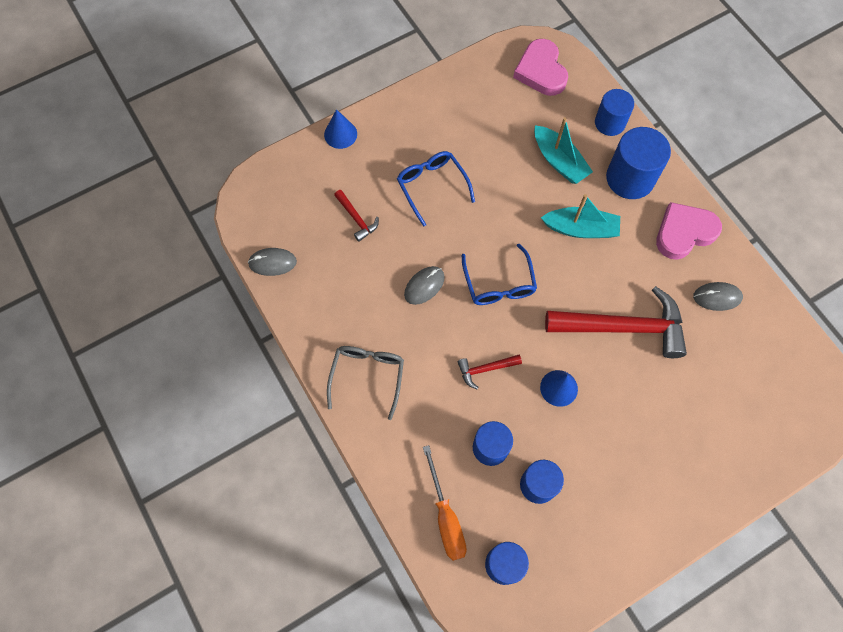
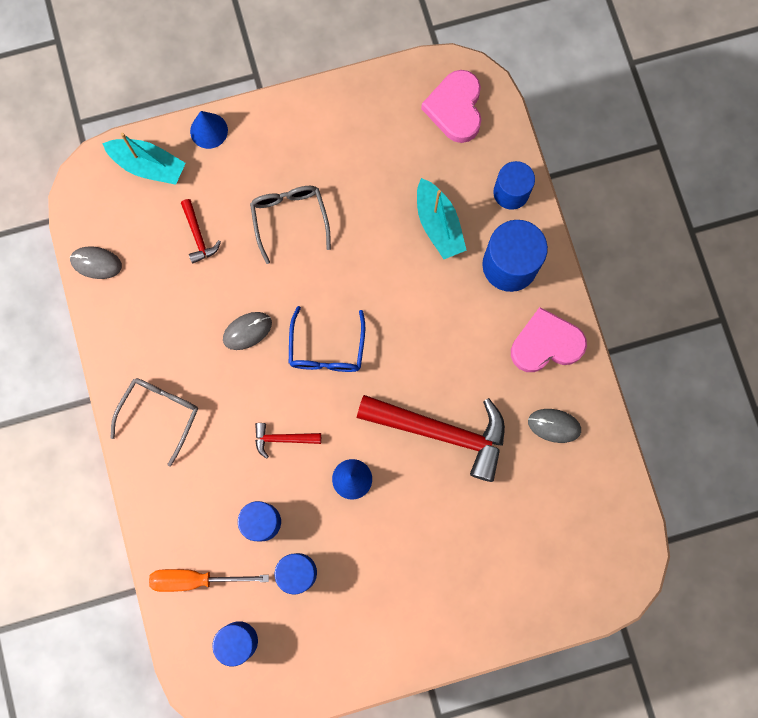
camera: 15 degrees right, 10 degrees up
blue glasses [397,151,475,227] -> grey glasses [250,186,331,264]
orange screwdriver [423,445,467,561] -> orange screwdriver turned 90 degrees clockwise [149,569,269,592]
turquoise boat [541,194,620,238] -> turquoise boat moved to [102,133,186,185]

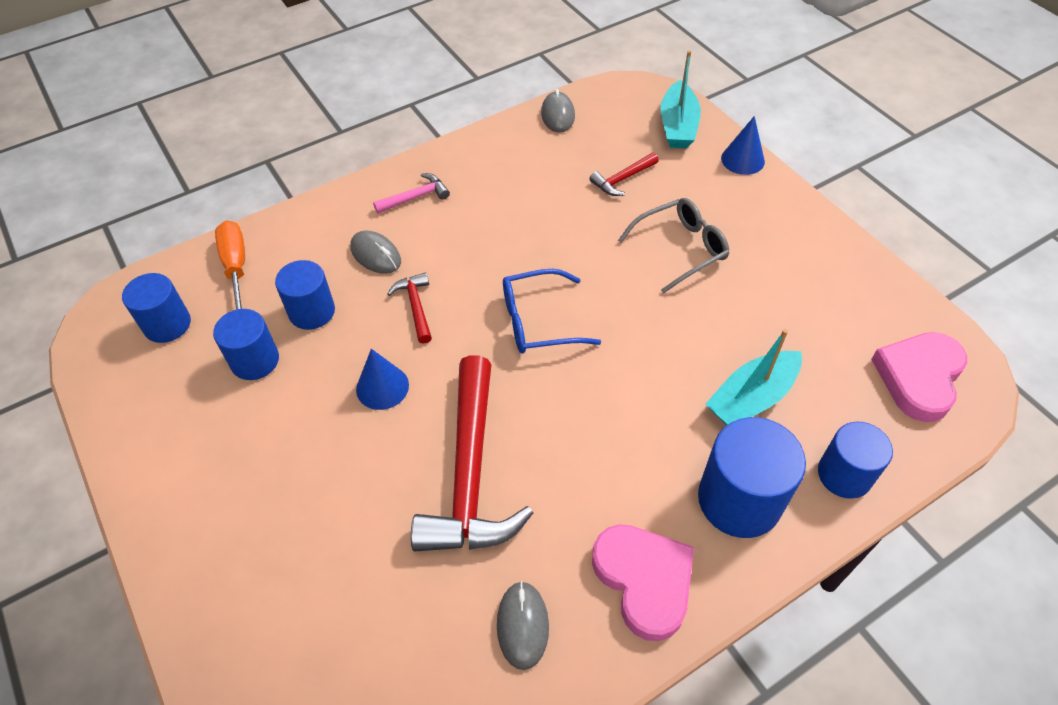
camera: 75 degrees right, 25 degrees down
grey glasses [110,378,198,467] -> pink hammer [373,173,450,213]
grey mouse [223,312,272,350] -> grey mouse moved to [350,231,401,274]
pink heart [421,70,481,143] -> pink heart turned 45 degrees counterclockwise [871,332,967,422]

